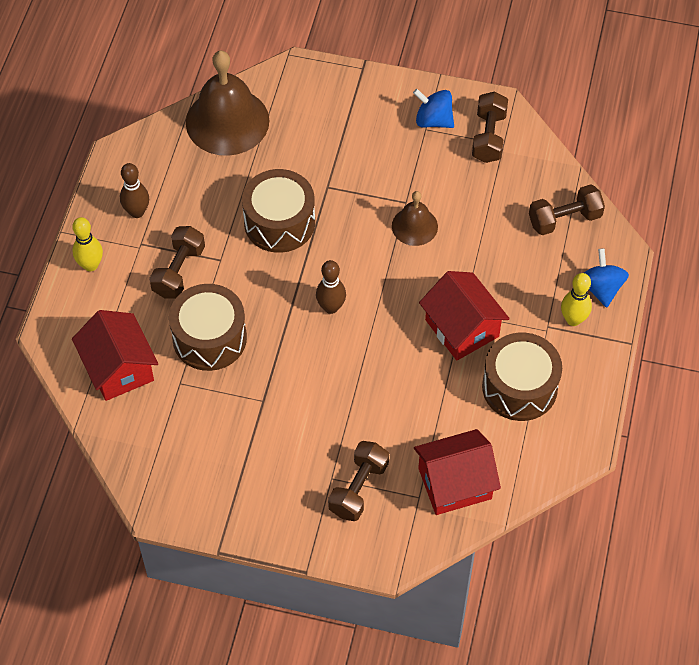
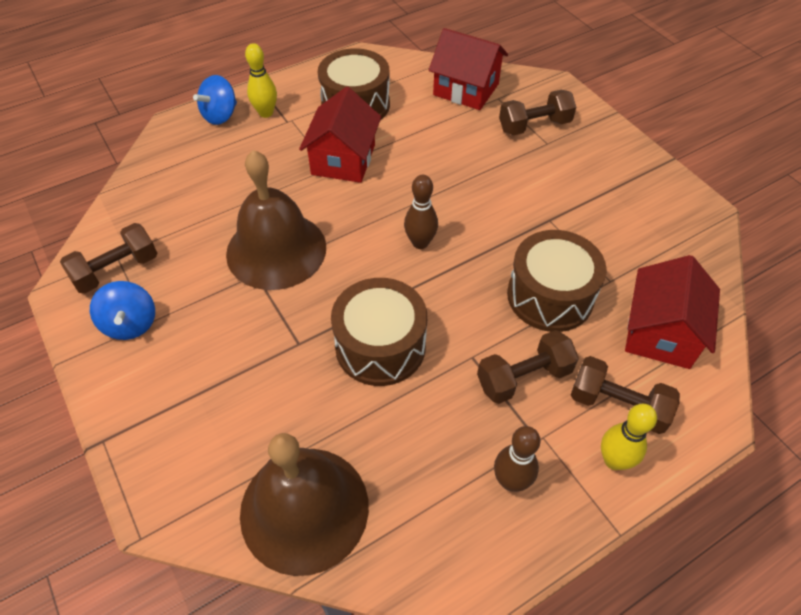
camera: 135 degrees left, 5 degrees down
brown bell [392,191,438,246] -> brown bell [226,150,326,290], size x1.88
brown dumbbell [529,184,605,235] -> brown dumbbell moved to [571,356,680,434]

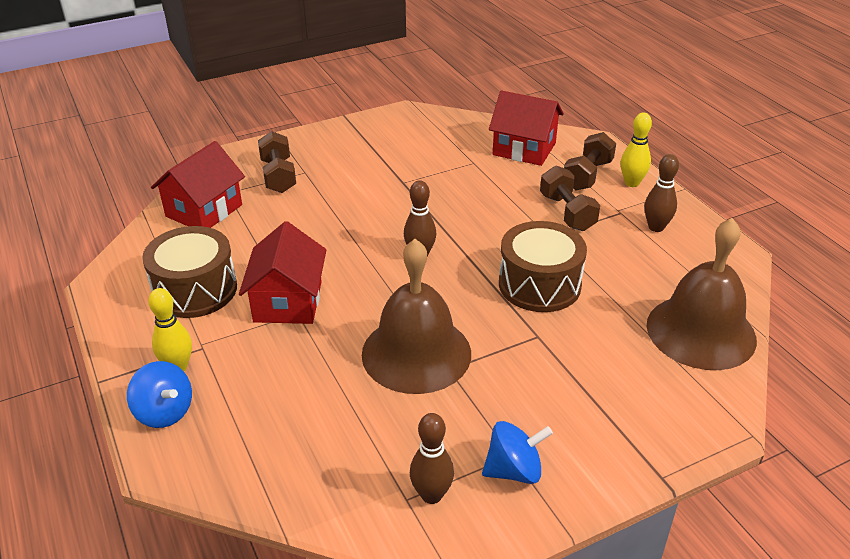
camera: 85 degrees left, 15 degrees down
brown dumbbell [60,223,158,294] -> brown bowling pin [410,413,454,504]
red house [299,87,381,183] -> red house turned 75 degrees clockwise [239,221,326,324]
brown drum [507,230,607,332] -> none

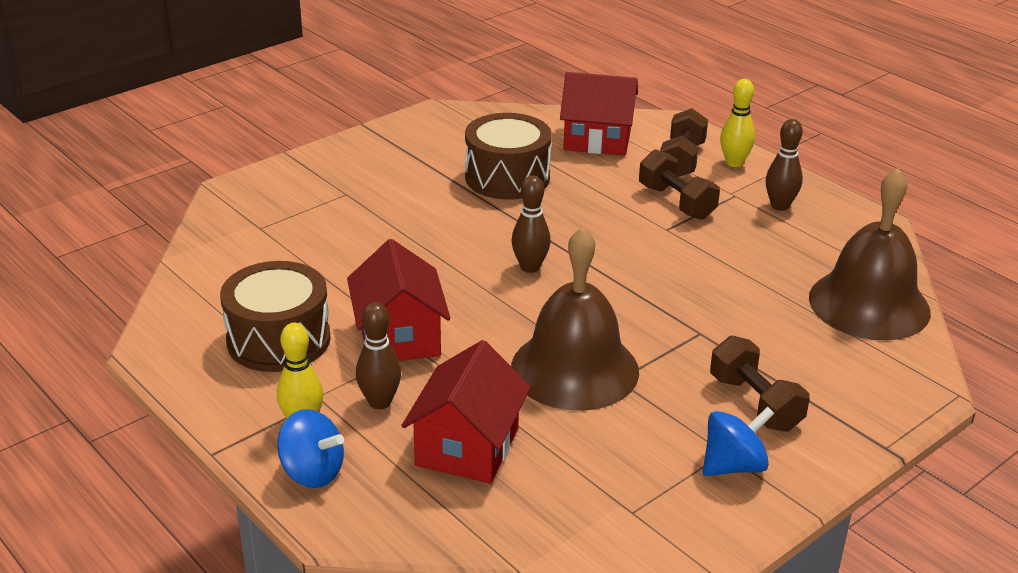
camera: 15 degrees left, 5 degrees down
red house [151,141,245,228] -> red house moved to [401,340,531,484]
brown dumbbell [258,131,296,193] -> brown dumbbell moved to [710,336,810,432]
brown bowling pin [410,413,454,504] -> brown bowling pin moved to [356,302,401,409]
brown drum [499,221,587,312] -> brown drum moved to [465,113,552,200]

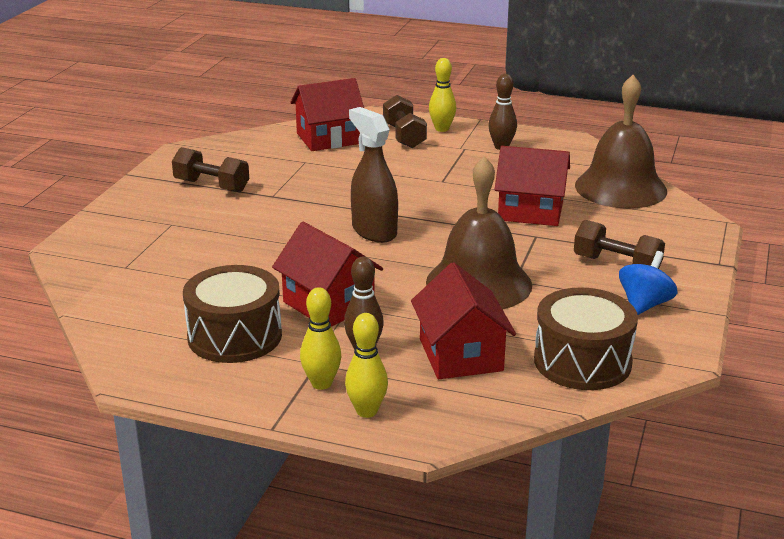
camera: 30 degrees left, 5 degrees down
blue spinning top [277,409,344,488] -> yellow bowling pin [345,313,388,418]
brown drum [465,113,552,200] -> brown drum moved to [534,287,638,390]
brown bowling pin [511,175,551,273] -> brown spray bottle [349,107,398,243]
brown dumbbell [639,149,720,220] -> brown dumbbell moved to [172,147,249,192]
none -> red house [494,146,570,226]

